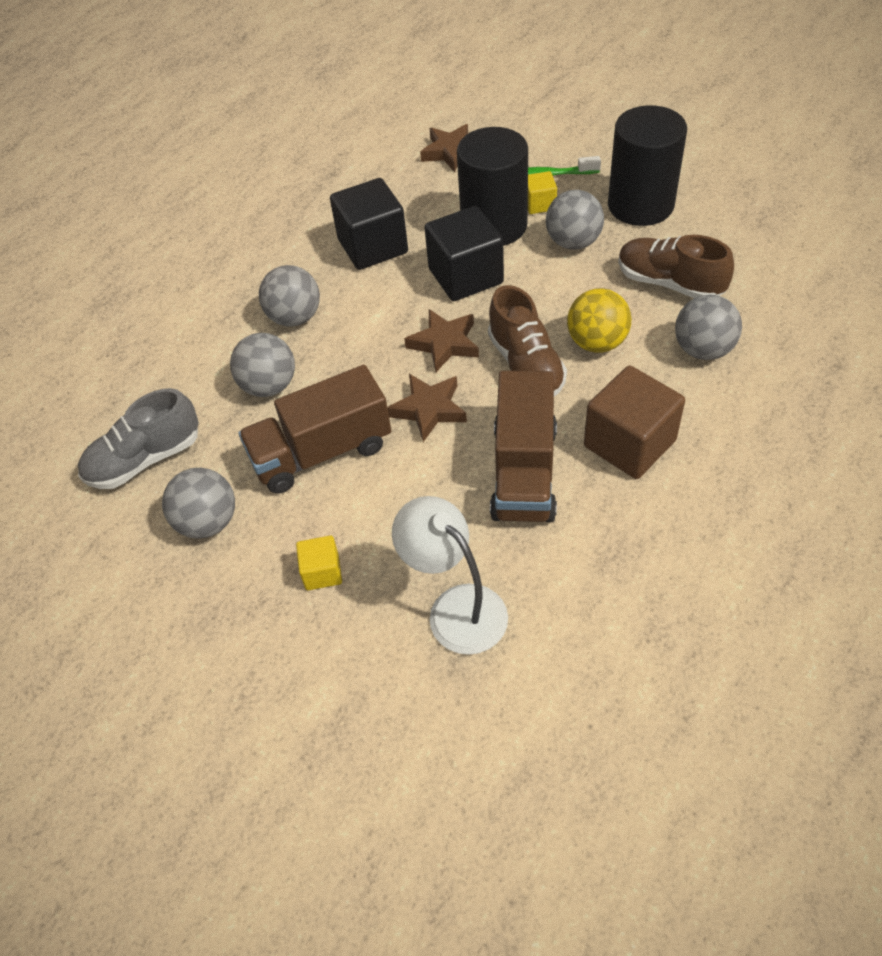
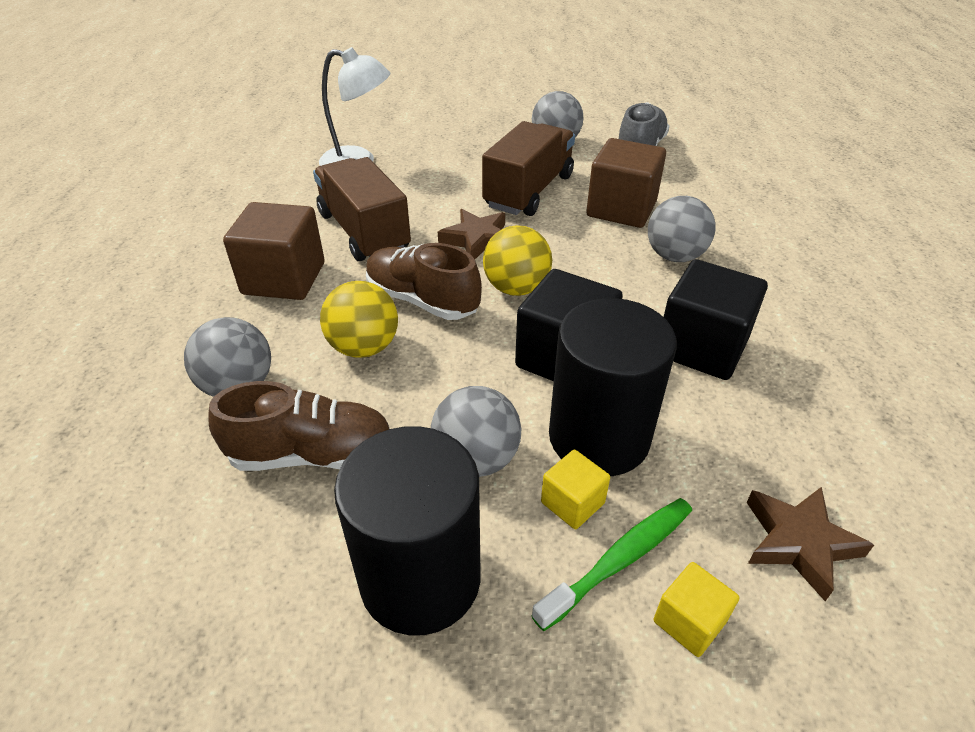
camera: 140 degrees right, 10 degrees down
grey ball [230,333,295,397] -> brown cube [586,138,666,228]
yellow cube [296,536,342,590] -> yellow cube moved to [653,562,739,657]
brown star [404,309,479,372] -> yellow ball [483,225,552,296]

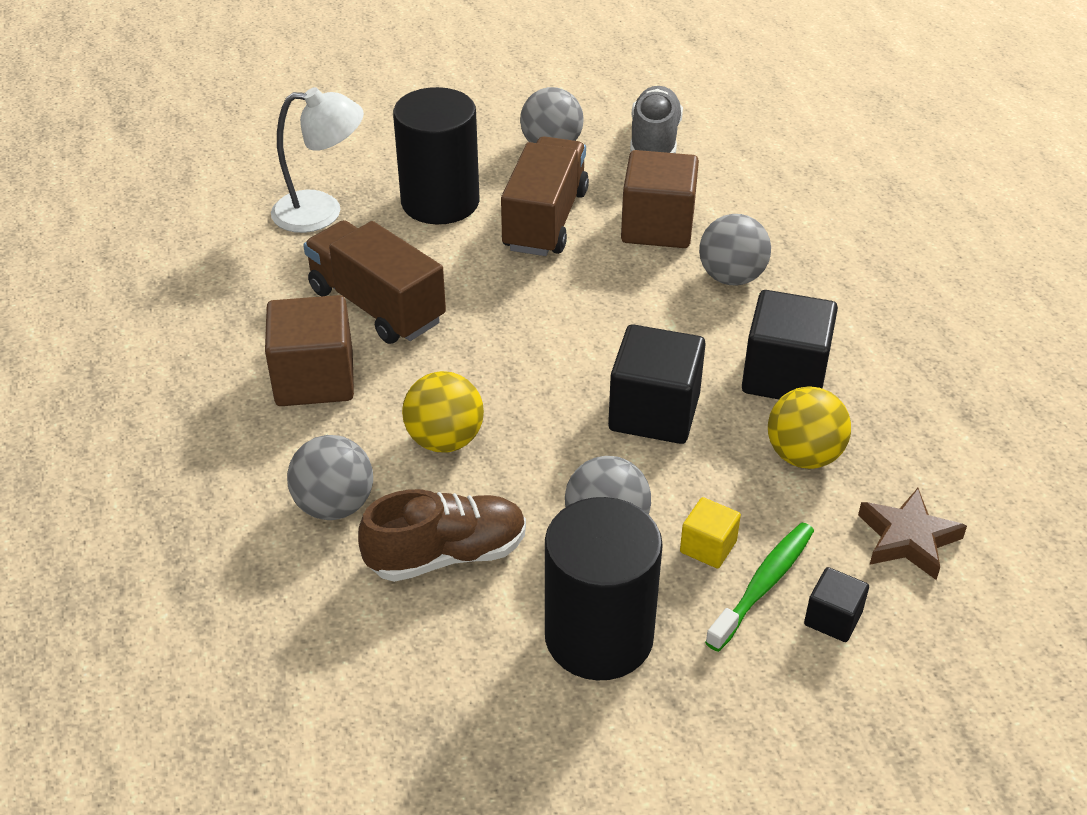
camera: 15 degrees left, 0 degrees up
brown shoe [366,243,482,320] -> none
brown star [438,209,505,259] -> none
yellow ball [483,225,552,296] -> yellow ball moved to [768,386,851,469]
black cylinder [549,298,677,476] -> black cylinder moved to [393,87,480,224]
yellow cube [653,562,739,657] -> black cube [804,567,869,642]

